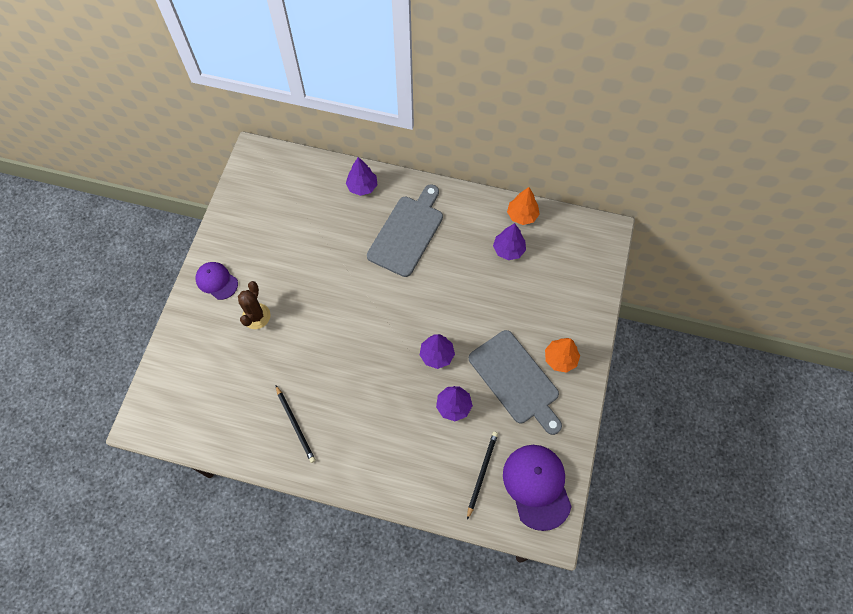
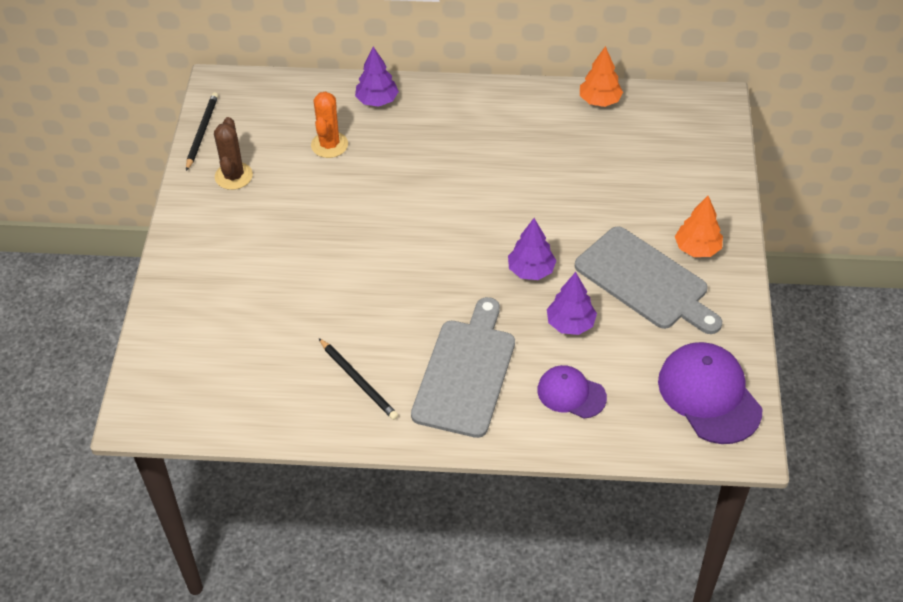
camera: 10 degrees left, 15 degrees down
purple cap [195,262,238,300] -> purple cap moved to [537,365,607,418]
brown cactus [238,281,271,329] -> brown cactus moved to [214,117,253,190]
grey cutting board [367,184,443,277] -> grey cutting board moved to [411,297,515,438]
black pencil [467,432,498,520] -> black pencil moved to [186,92,218,171]
purple tree [493,223,526,260] -> none
none -> orange cactus [311,91,348,158]

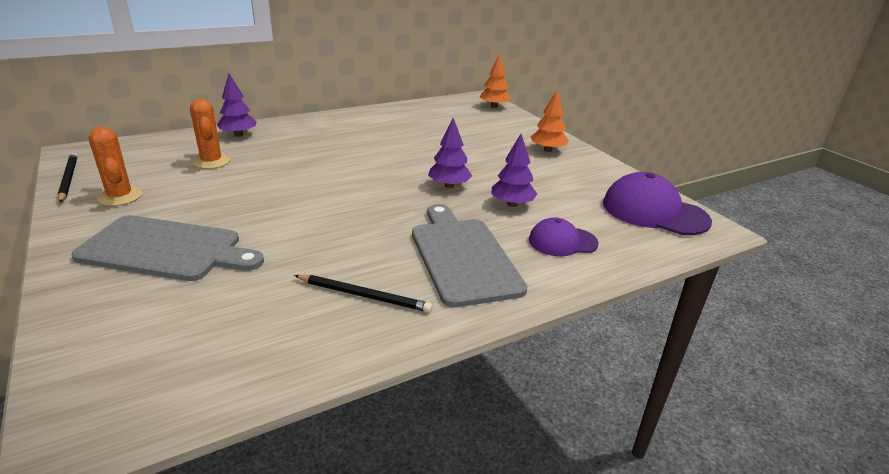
camera: 35 degrees left, 20 degrees down
brown cactus [214,117,253,190] -> orange cactus [88,126,142,206]
grey cutting board [575,226,722,334] -> grey cutting board moved to [71,215,264,281]
orange tree [580,46,623,107] -> orange tree moved to [479,54,511,108]

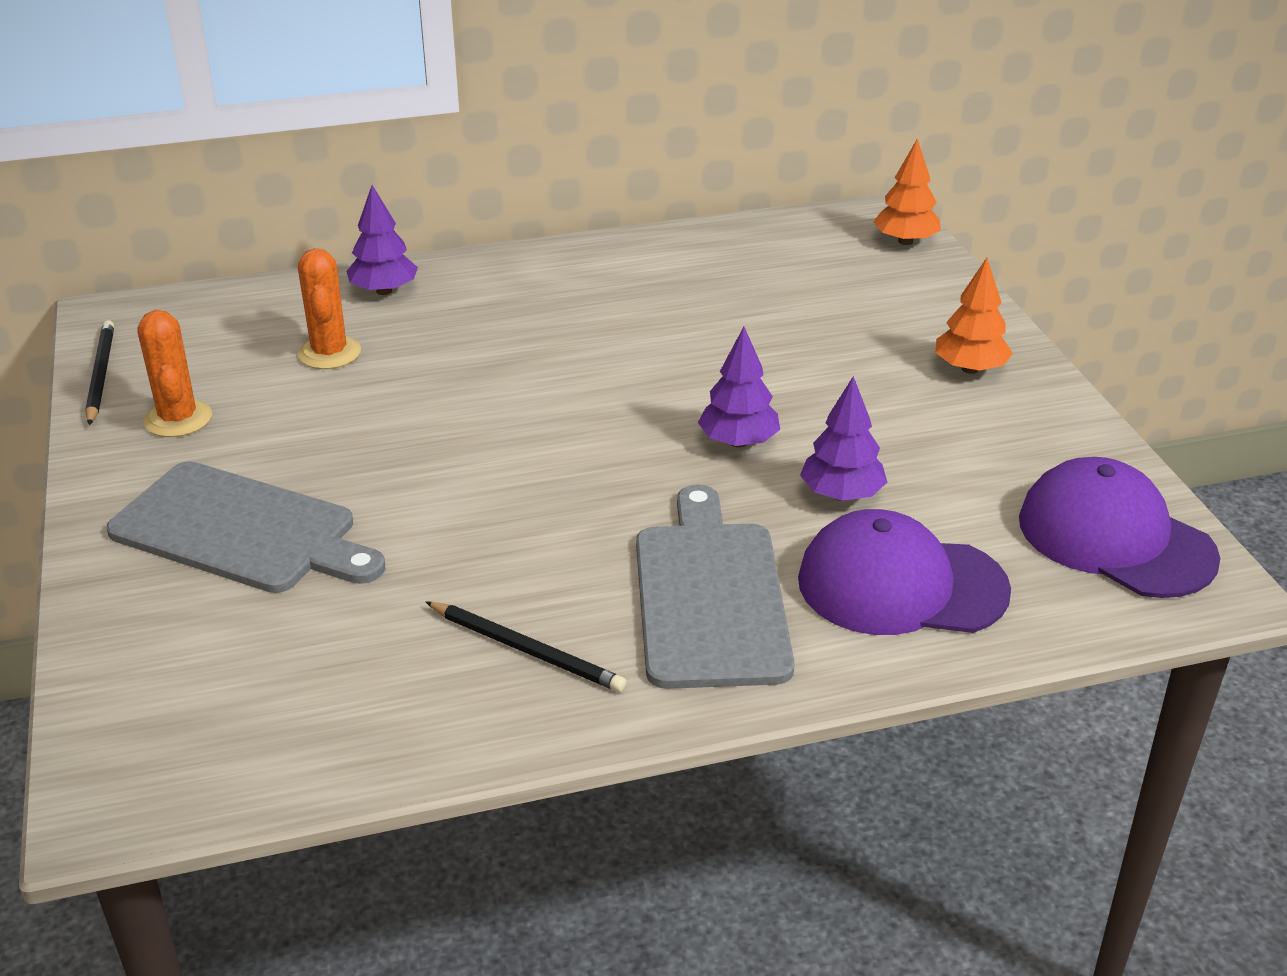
camera: 15 degrees right, 5 degrees up
purple cap [529,217,599,256] -> purple cap [798,509,1011,635], size x1.67

